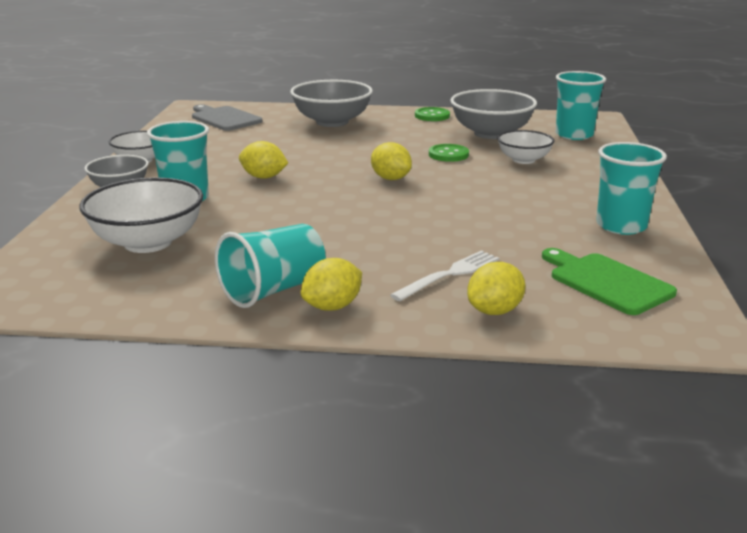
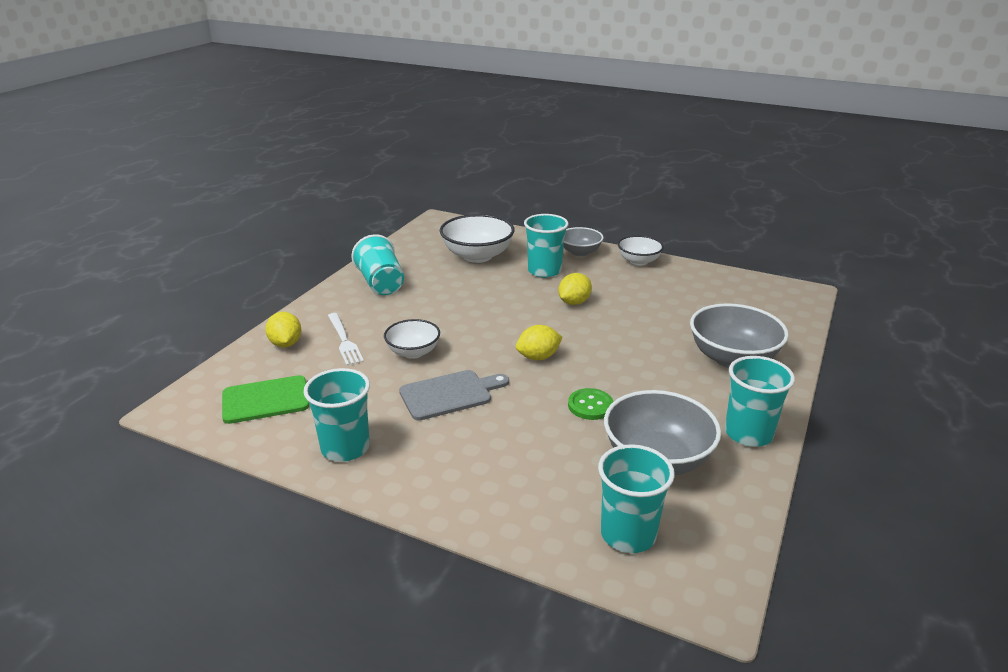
camera: 110 degrees right, 5 degrees up
grey cutting board [192,104,262,131] -> grey cutting board moved to [399,370,509,420]
yellow lemon [301,258,362,311] -> none
green button [415,107,450,121] -> turquoise cup [725,356,795,447]
white bowl [497,130,554,164] -> white bowl moved to [384,319,440,359]

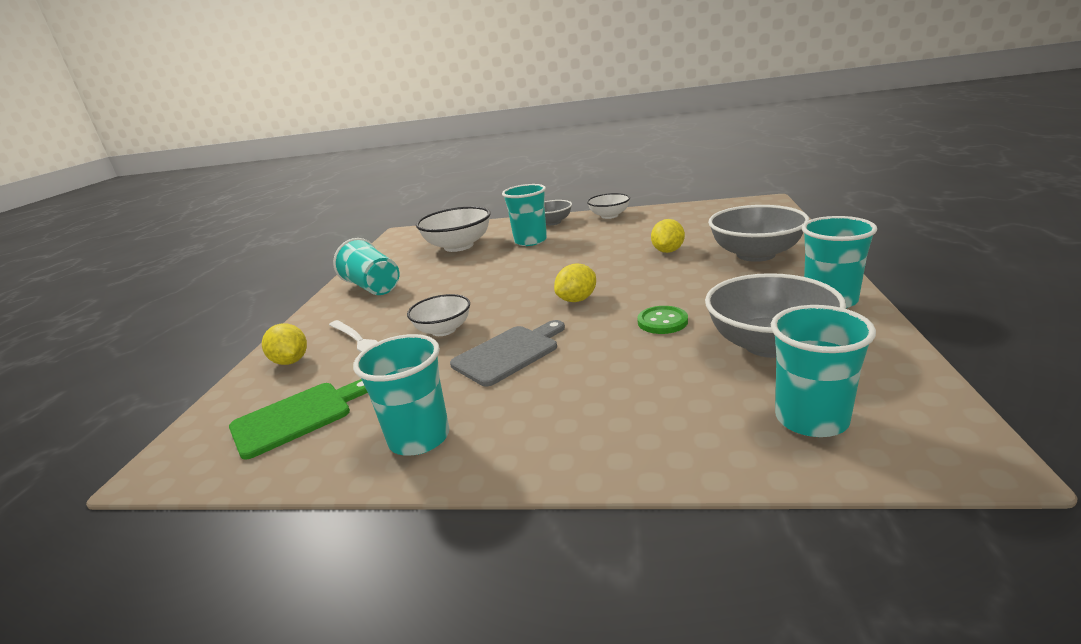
camera: 15 degrees left, 5 degrees down
yellow lemon [558,273,592,305] -> yellow lemon moved to [651,219,685,253]

